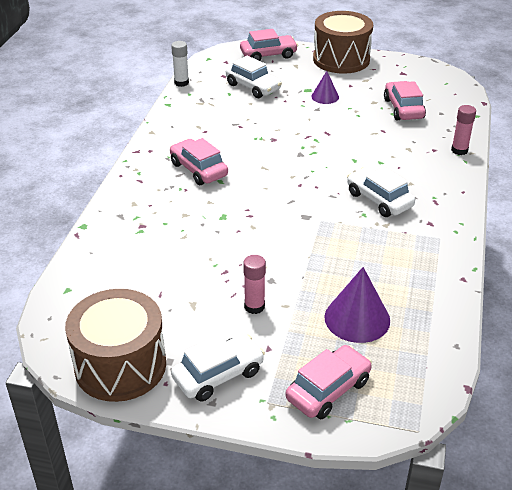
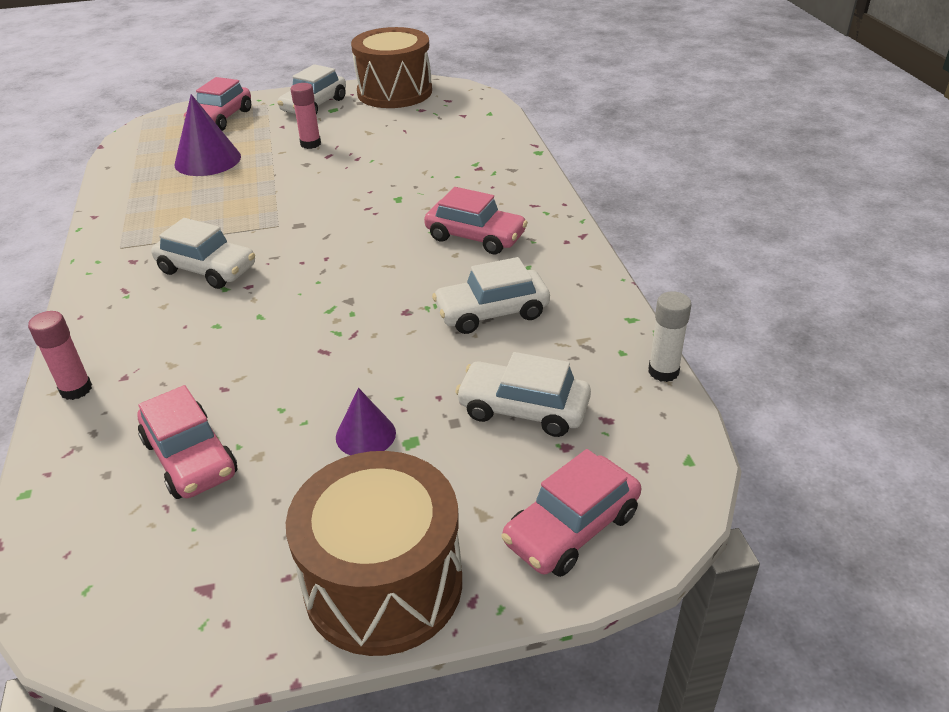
camera: 155 degrees right, 0 degrees up
none -> white car [432,257,550,334]

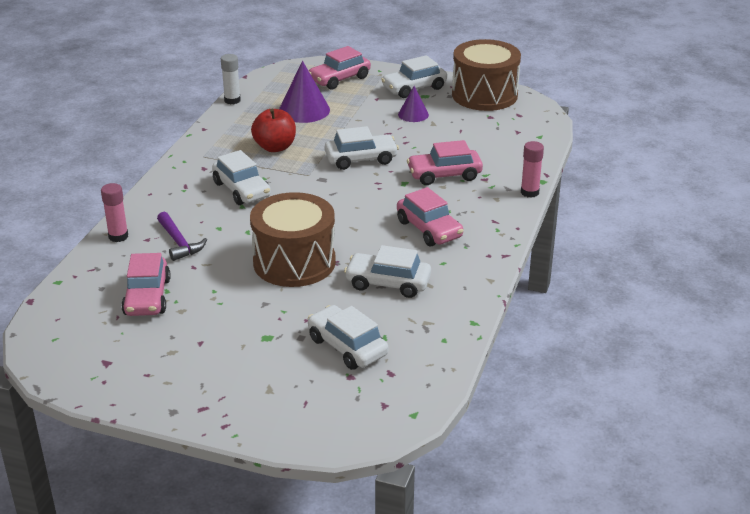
camera: 30 degrees right, 5 degrees down
brown drum [286,451,462,656] -> brown drum moved to [250,192,336,287]
pink glue stick [291,83,321,149] -> pink glue stick moved to [521,141,544,198]
purple cone [336,388,396,455] -> purple cone moved to [398,86,429,122]
pink car [502,449,641,577] -> pink car moved to [407,140,483,185]
white glue stick [648,291,692,382] -> white glue stick moved to [221,54,241,104]
none -> purple hammer [157,212,207,261]
none -> red apple [251,109,296,152]
none -> white car [324,126,399,170]

